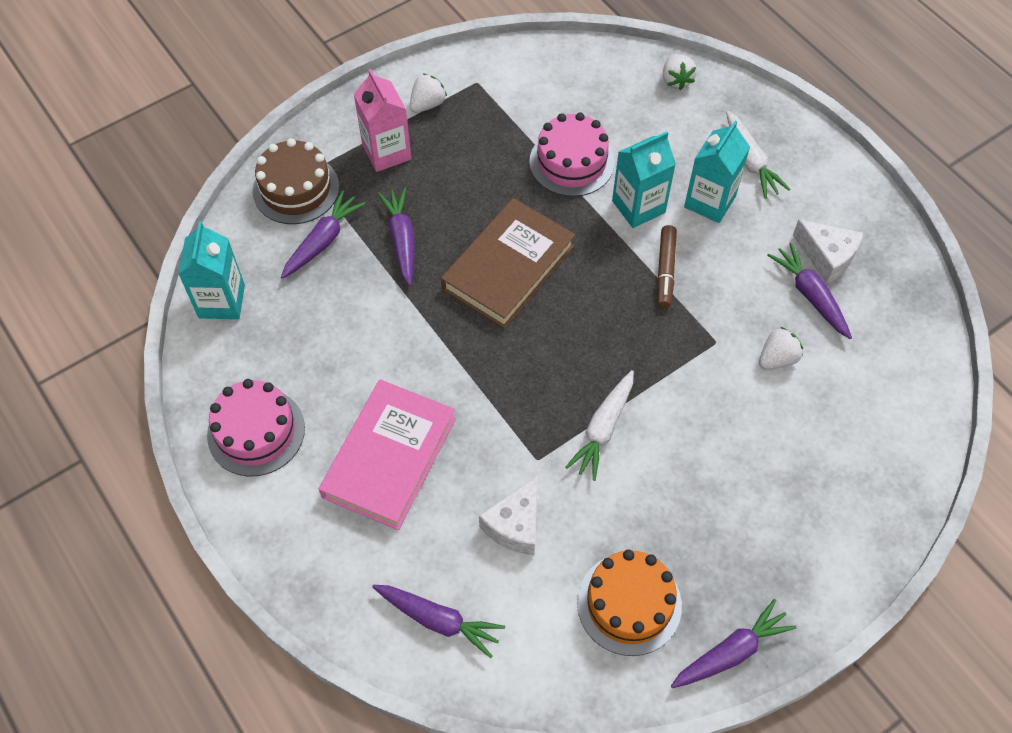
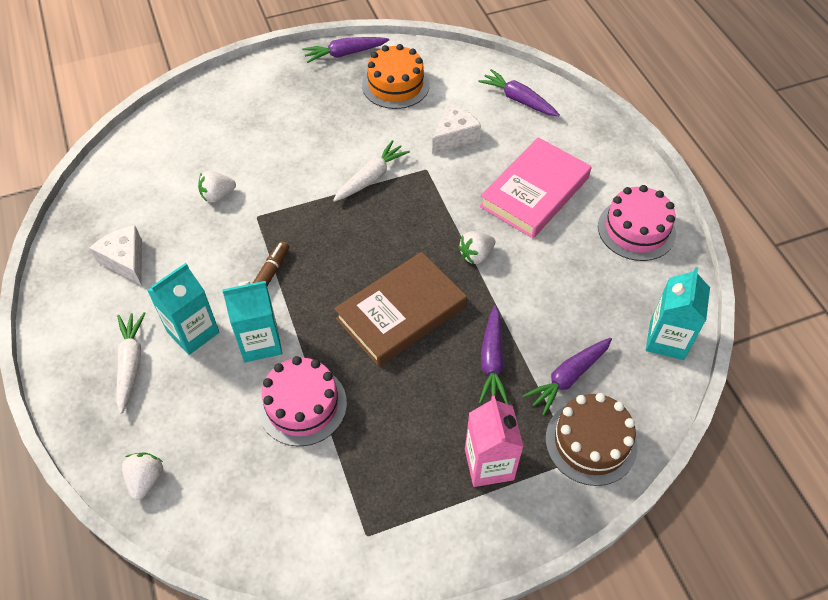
camera: 165 degrees left, 5 degrees down
white strawberry [410,73,447,113] -> white strawberry moved to [458,231,495,264]
purple carrot [767,243,852,339] -> none

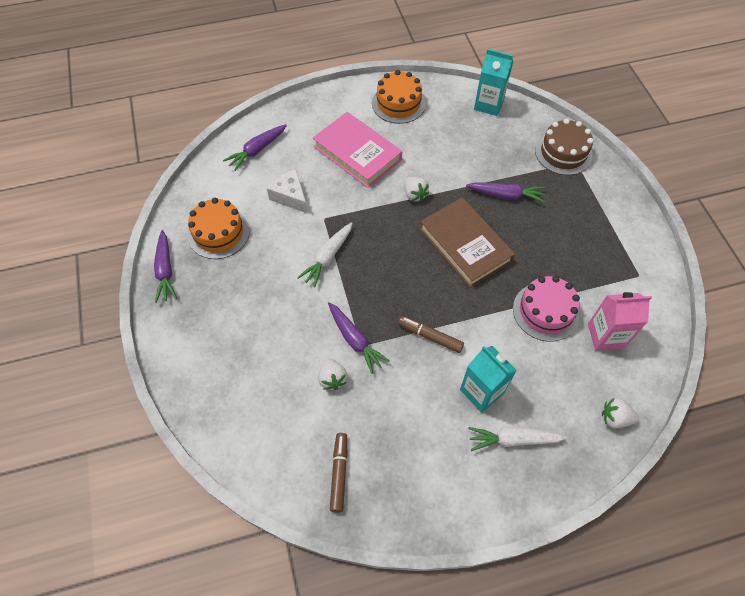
camera: 85 degrees left, 5 degrees up
white cheese [90,226,142,285] -> none
turquoise carton [222,281,282,362] -> none
white carrot [333,140,410,202] -> white carrot turned 105 degrees counterclockwise [297,222,353,287]
pink carton [465,396,524,487] -> pink carton moved to [588,292,652,351]
purple carrot [523,338,612,416] -> purple carrot moved to [328,302,390,374]
pink cake [598,185,676,261] -> orange cake [372,70,426,124]
none -> brown marker [330,433,347,513]

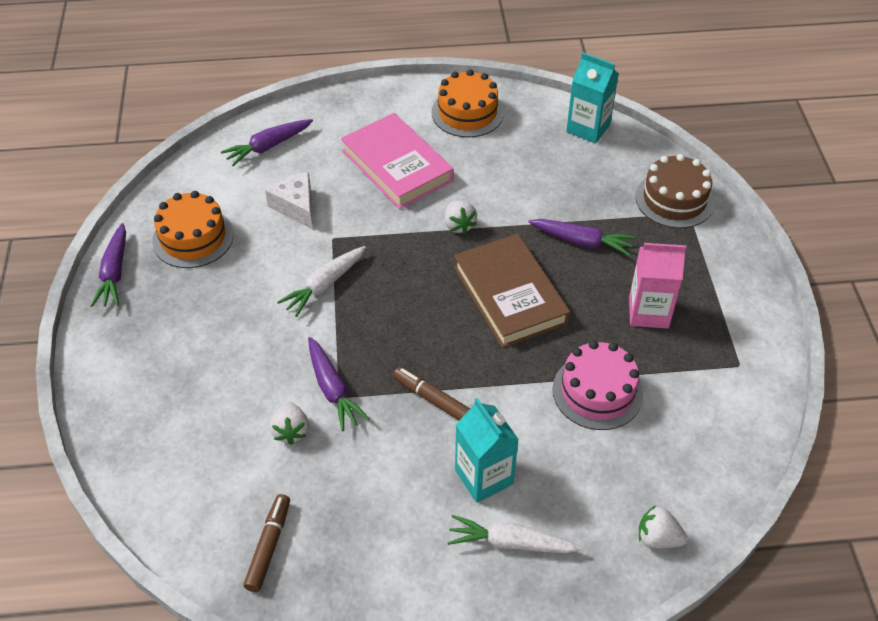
camera: 10 degrees right, 10 degrees down
pink carton [588,292,652,351] -> pink carton moved to [629,243,686,329]

